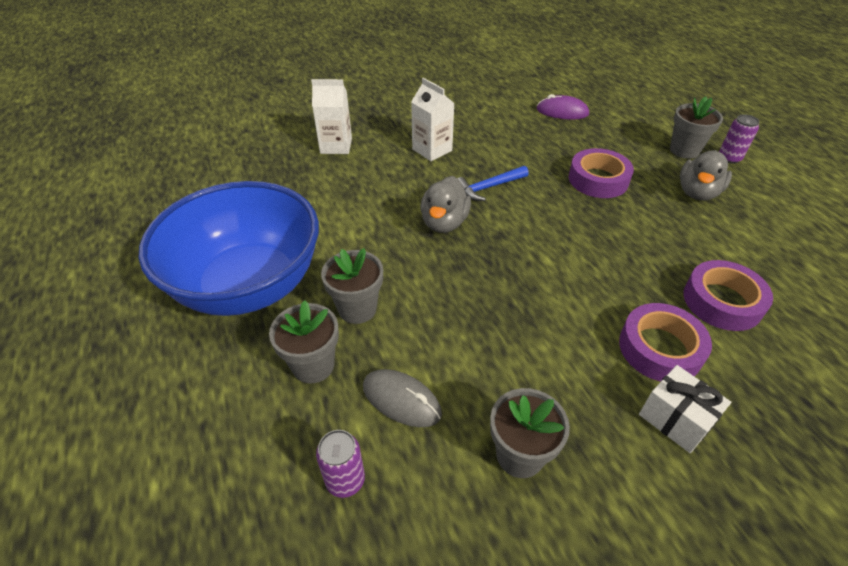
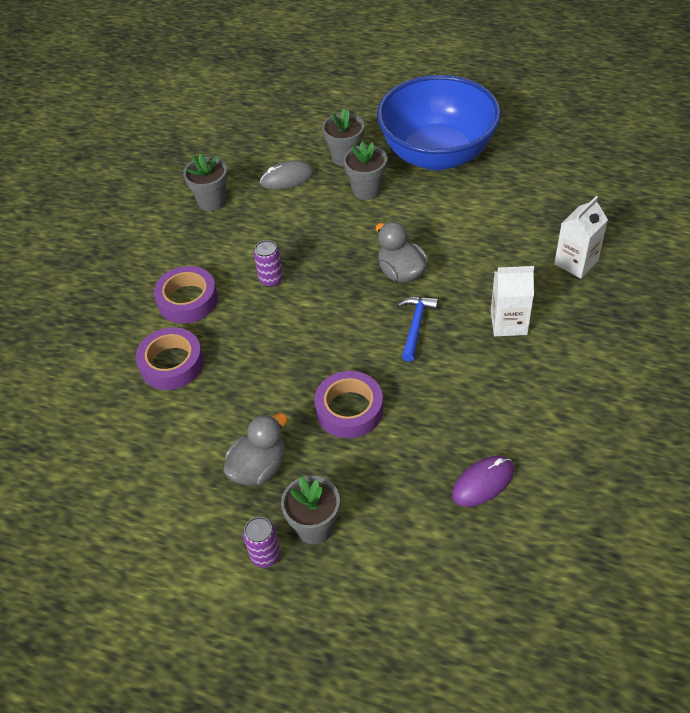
camera: 135 degrees right, 5 degrees up
purple can [316,430,365,498] -> purple can moved to [254,240,283,287]
white gift [639,365,731,453] -> none
grey duck [680,150,732,201] -> grey duck turned 60 degrees clockwise [223,413,287,485]

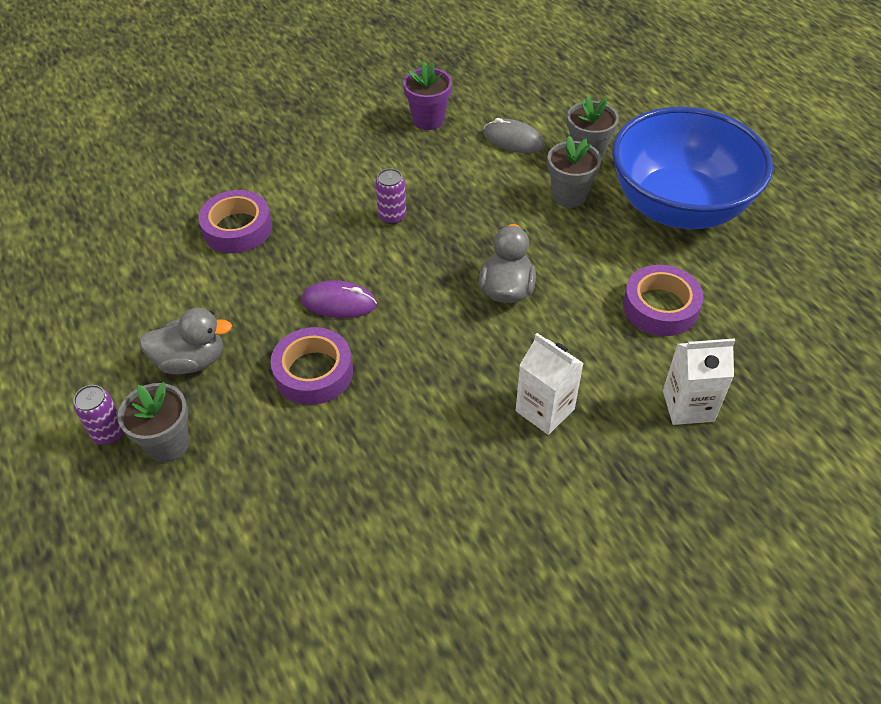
camera: 40 degrees right, 0 degrees up
purple tape [154,266,218,324] -> purple tape moved to [623,265,704,336]
grey flower pot [183,153,228,211] -> purple flower pot [403,61,452,130]
blue hammer [398,296,438,362] -> none
purple mouse [452,456,514,507] -> purple mouse moved to [302,280,377,318]

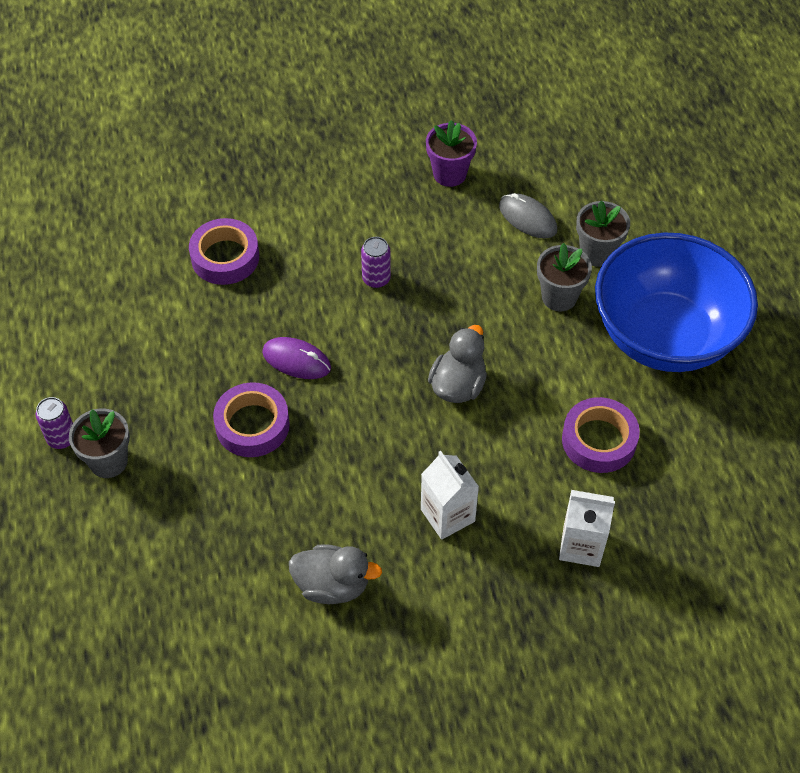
camera: 15 degrees right, 5 degrees up
grey duck [139,308,232,374] -> grey duck moved to [289,544,382,604]

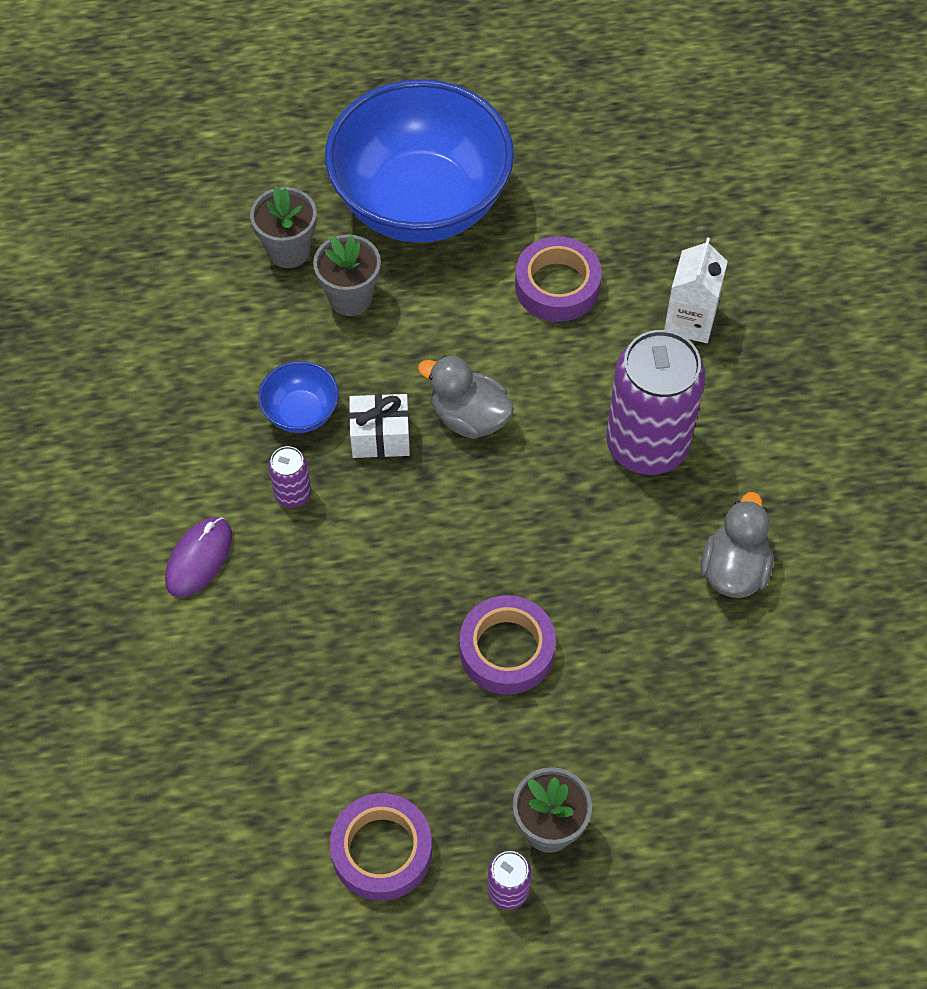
camera: 85 degrees left, 5 degrees up
purple tape [189,218,259,285] -> purple tape moved to [330,793,432,901]
purple mouse [262,337,331,379] -> purple mouse moved to [165,517,232,598]
white carton [421,451,479,540] -> purple can [606,330,706,475]
purple flower pot [426,120,477,187] -> none
grey mouse [499,193,557,238] -> none
none -> blue bowl [258,361,339,433]
none -> white gift [349,394,410,458]

